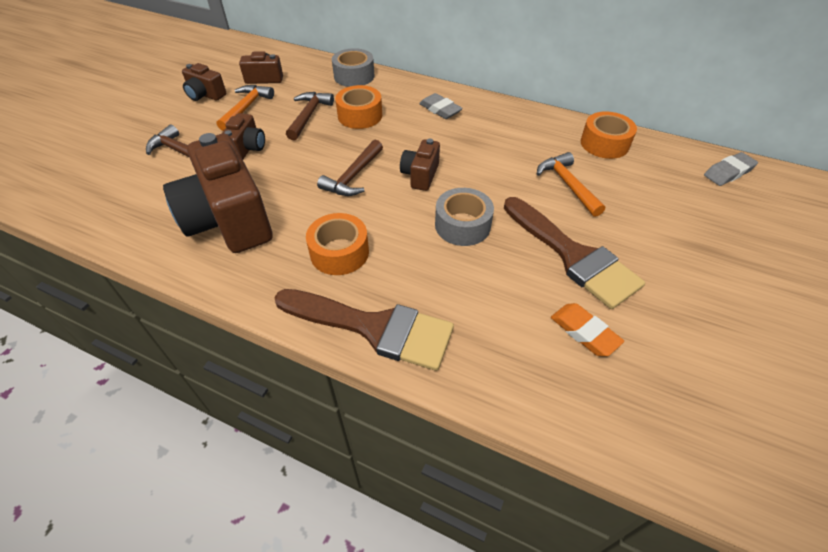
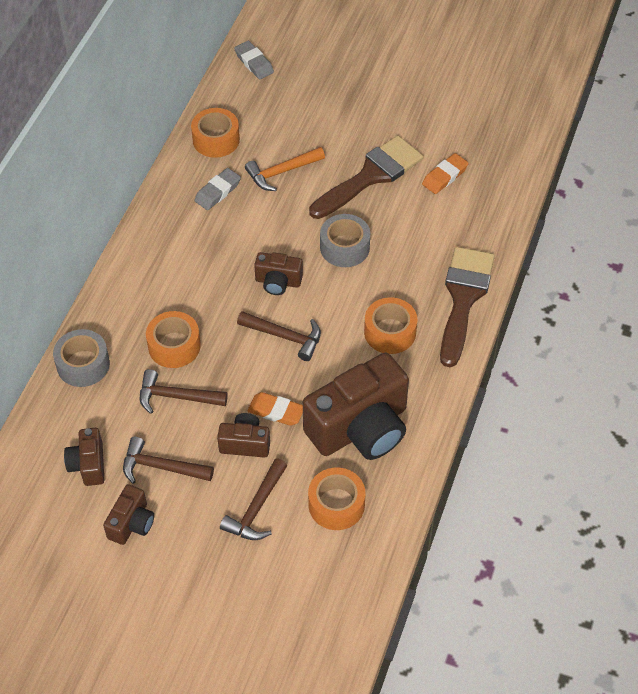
camera: 95 degrees left, 5 degrees up
orange hammer [217,85,274,131] -> brown hammer [123,437,214,484]
grey eraser [419,93,463,119] -> grey eraser moved to [194,168,241,210]
none -> orange eraser [248,392,303,426]
none -> orange tape [308,468,365,530]

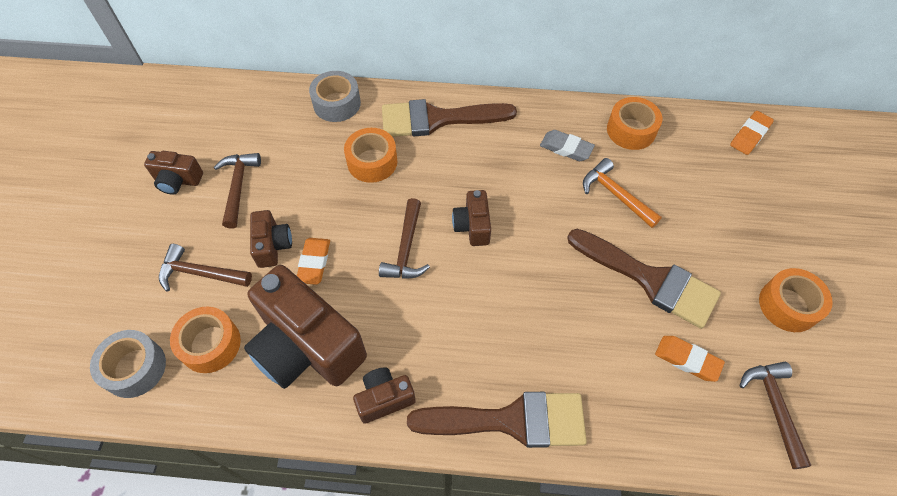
camera: 75 degrees right, 5 degrees up
brown camera [64,428,104,486] -> brown camera moved to [353,367,416,424]
brown hammer [140,369,228,414] -> brown hammer moved to [739,362,812,469]
grey eraser [234,41,274,79] -> orange eraser [730,111,774,155]
grey tape [320,214,370,267] -> grey tape moved to [90,330,166,398]
orange tape [364,297,417,354] -> orange tape moved to [759,268,833,332]
none -> brown brush [382,99,517,137]

